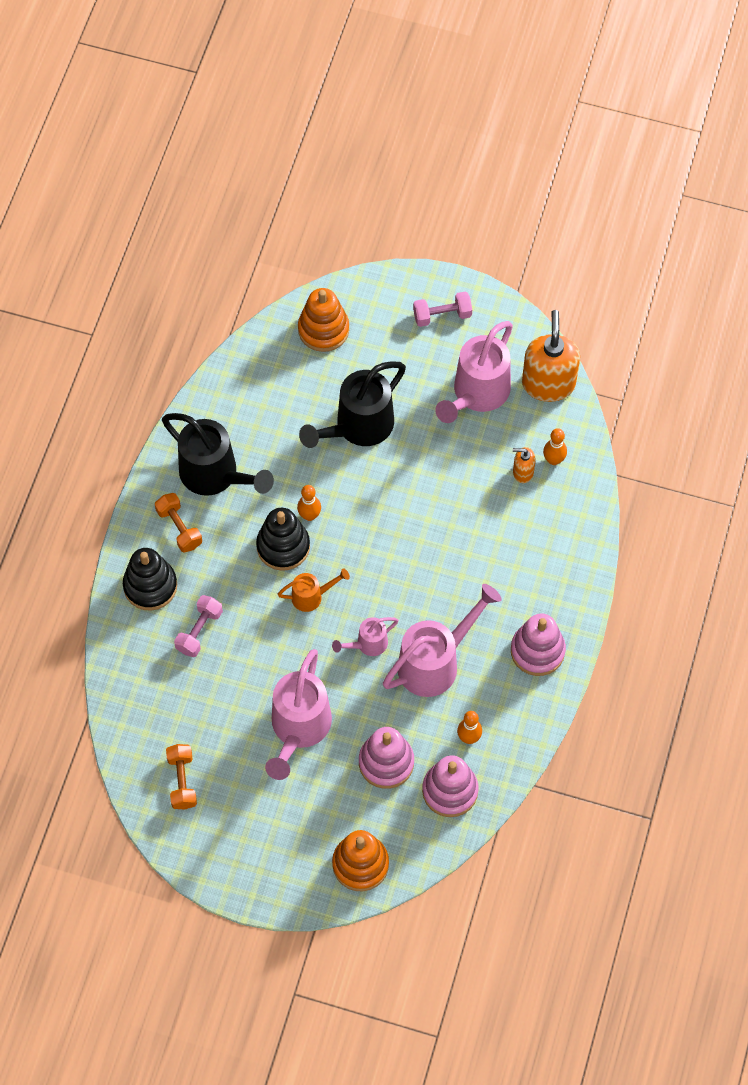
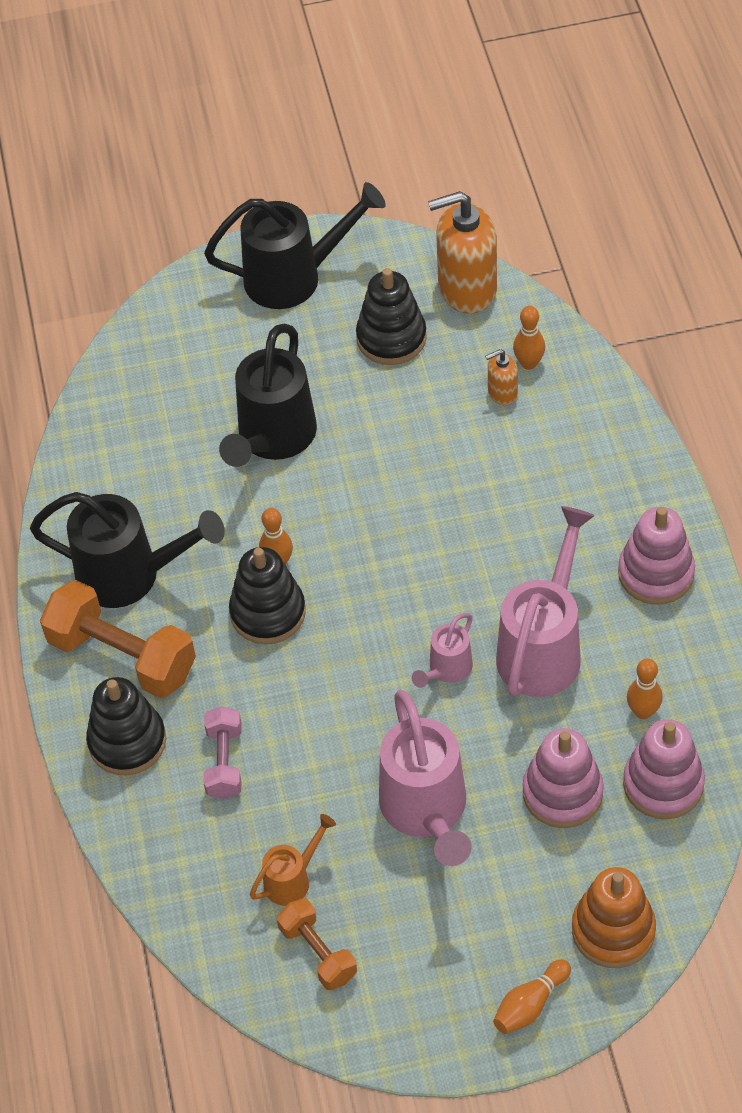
camera: 25 degrees left, 10 degrees down
orange dumbbell [155,493,202,553] -> orange dumbbell [40,580,196,698], size x1.76
orange watering can [278,568,350,612] -> orange watering can moved to [250,814,336,906]
orange stacking toy [298,288,349,352] -> none
pink dumbbell [413,291,472,327] -> black watering can [204,182,386,309]
pink watering can [435,321,513,423] -> black stacking toy [356,268,427,365]
orange soap dispenser [522,310,580,402] -> orange soap dispenser turned 75 degrees counterclockwise [428,191,497,314]
none -> orange bowling pin [493,959,571,1034]

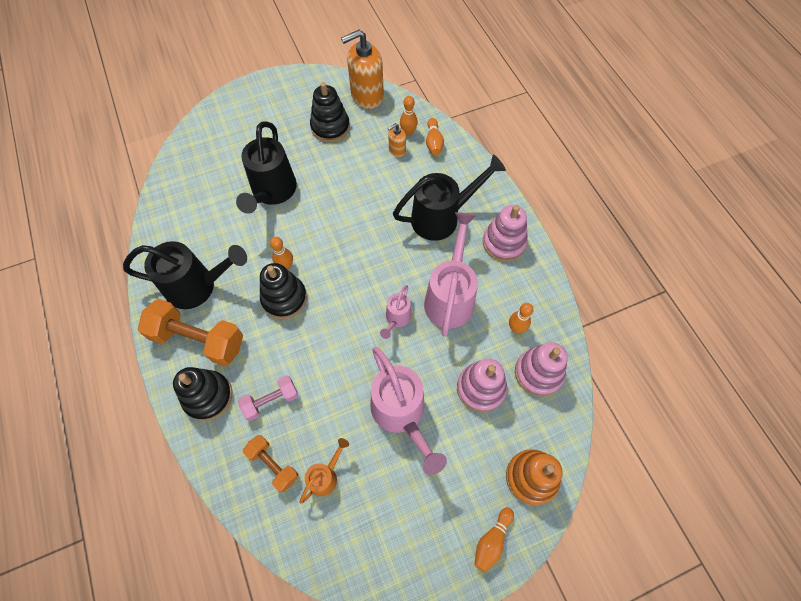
camera: 15 degrees left, 10 degrees up
black watering can [204,182,386,309] -> black watering can moved to [393,155,506,241]
pink dumbbell [204,706,241,799] -> pink dumbbell turned 75 degrees clockwise [238,375,298,421]
orange dumbbell [277,898,357,990] -> orange dumbbell moved to [243,435,299,492]
none -> orange bowling pin [426,118,444,155]

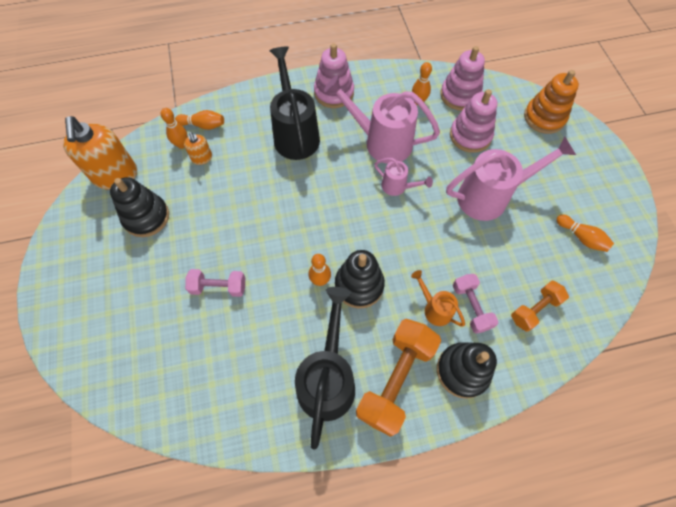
camera: 80 degrees left, 0 degrees up
black watering can [236,121,297,214] -> pink dumbbell [185,269,245,297]
orange watering can [300,438,349,503] -> orange watering can moved to [411,270,465,327]
orange bowling pin [474,507,514,572] -> orange bowling pin moved to [556,214,614,252]

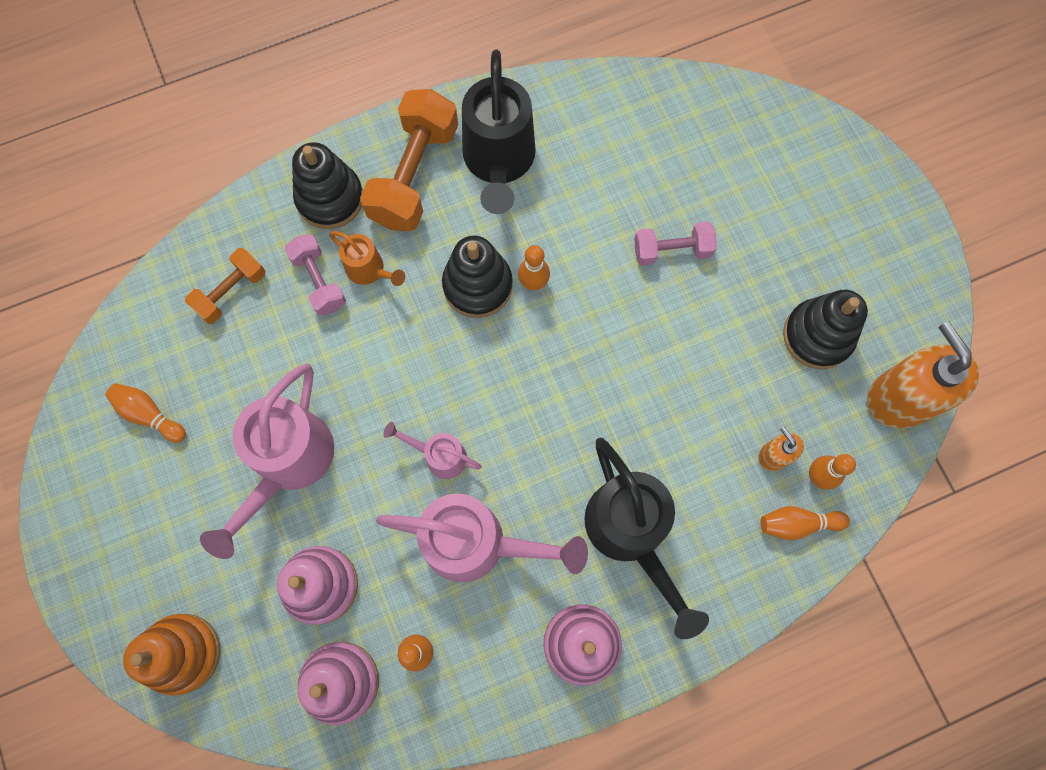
camera: 170 degrees right, 10 degrees up
pink watering can [446,136,576,221] -> pink watering can turned 45 degrees counterclockwise [200,363,334,559]

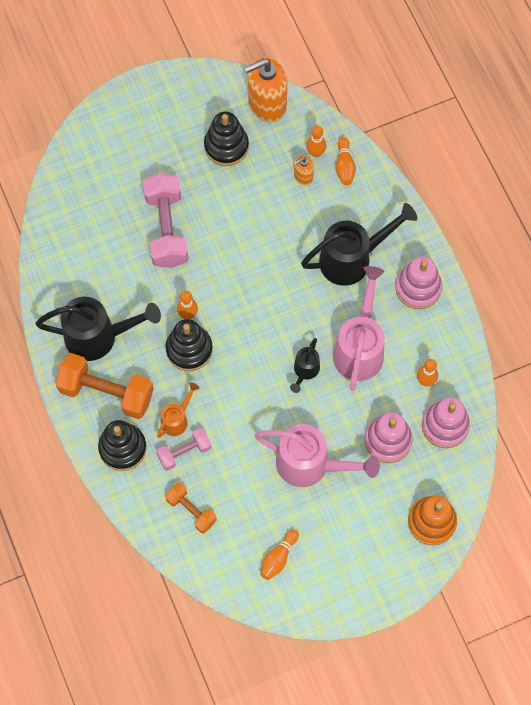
camera: 90 degrees left, 5 degrees down
pink watering can [383,422,482,479] -> black watering can [290,338,320,393]
pink dumbbell [634,222,717,266] -> pink dumbbell [143,173,189,268], size x1.76

